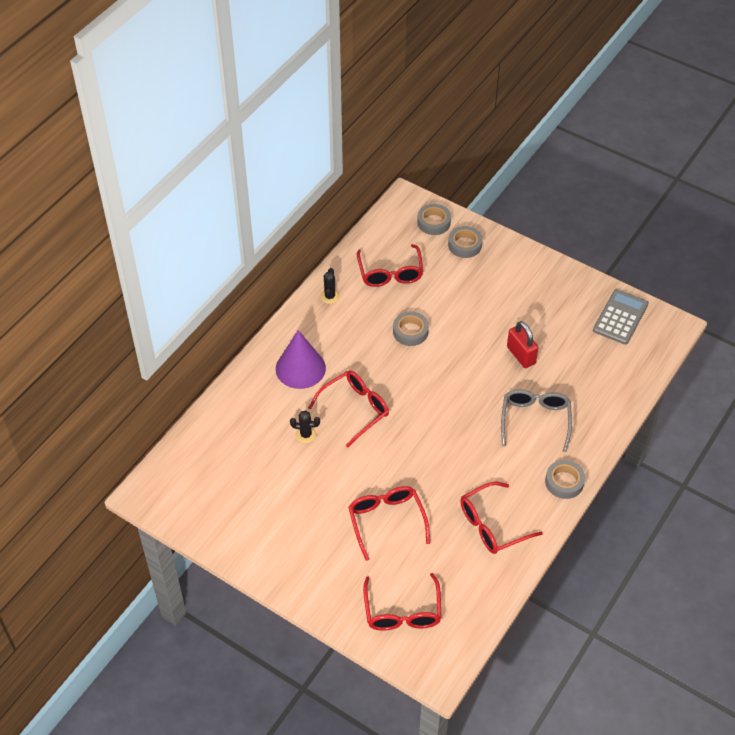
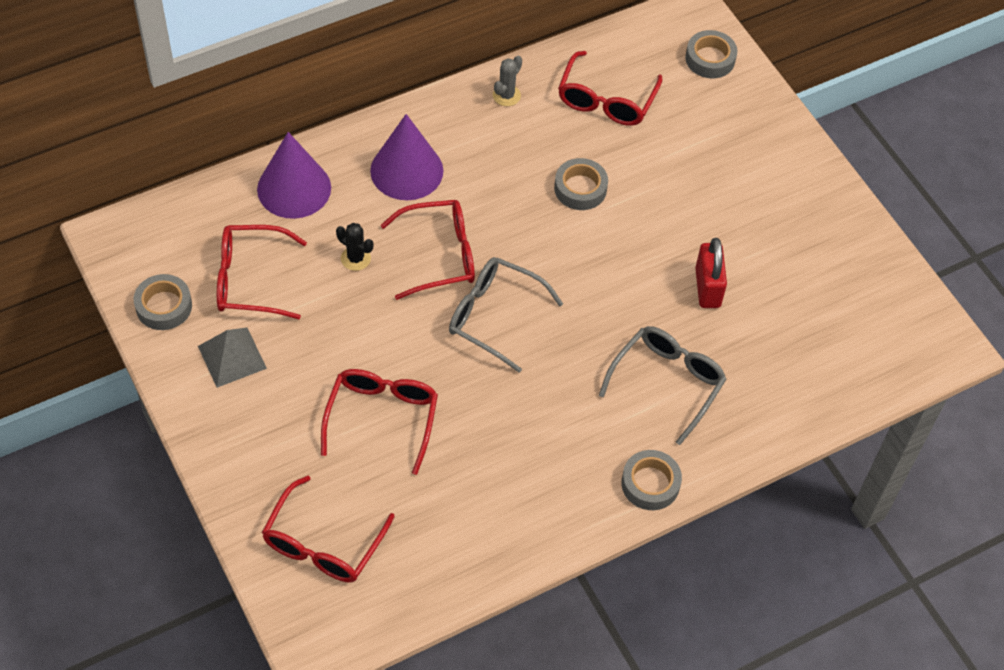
camera: 25 degrees right, 5 degrees up
black cactus [320,268,340,304] -> grey cactus [493,56,522,106]
grey tape [448,226,483,258] -> grey tape moved to [134,274,192,330]
red glasses [460,481,543,554] -> red glasses moved to [217,225,307,320]
grey calculator [593,289,649,345] -> none
none -> grey pyramid [198,328,267,388]
none -> purple cone [257,132,331,219]
none -> grey glasses [449,257,563,373]

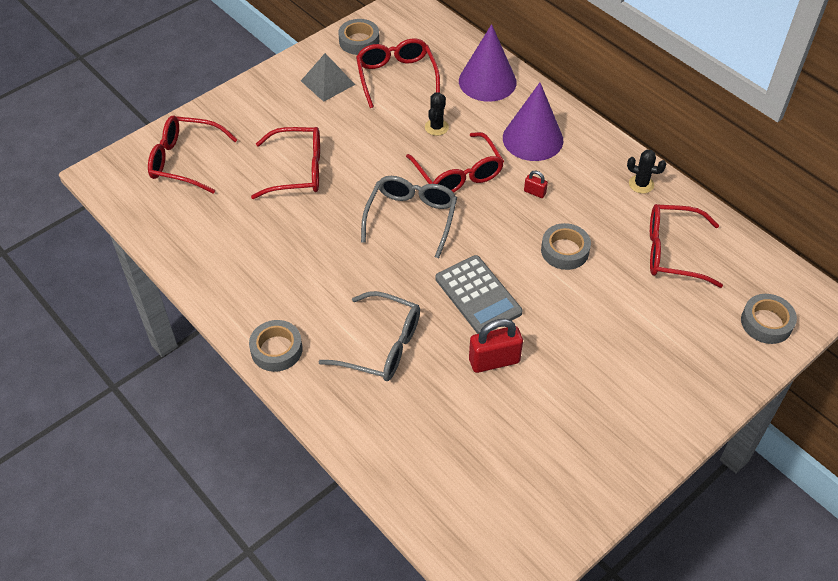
camera: 80 degrees right, 5 degrees down
grey cactus [493,56,522,106] -> black cactus [627,150,666,193]
none -> grey calculator [435,255,523,334]
none -> red padlock [524,170,548,198]

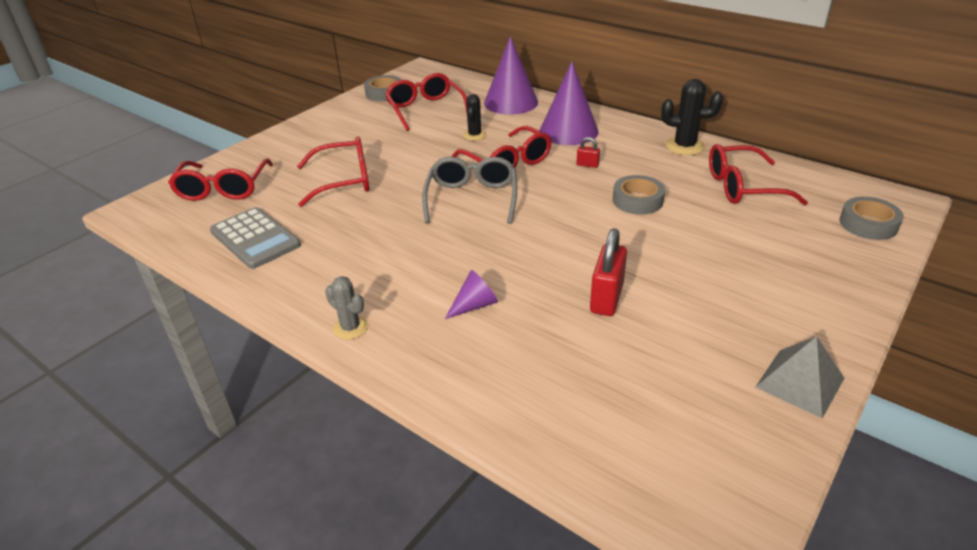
camera: 10 degrees left, 15 degrees down
red glasses [148,116,238,194] -> red glasses turned 90 degrees counterclockwise [168,159,273,201]
grey tape [249,320,303,372] -> grey cactus [325,276,368,340]
grey pyramid [301,53,355,102] -> grey pyramid moved to [756,336,844,418]
grey glasses [318,291,420,381] -> purple cone [445,270,498,319]
grey calculator [435,255,523,334] -> grey calculator moved to [210,207,301,269]
red padlock [469,319,523,373] -> red padlock turned 45 degrees counterclockwise [590,228,627,316]
black cactus [627,150,666,193] -> black cactus [661,79,723,155], size x1.54

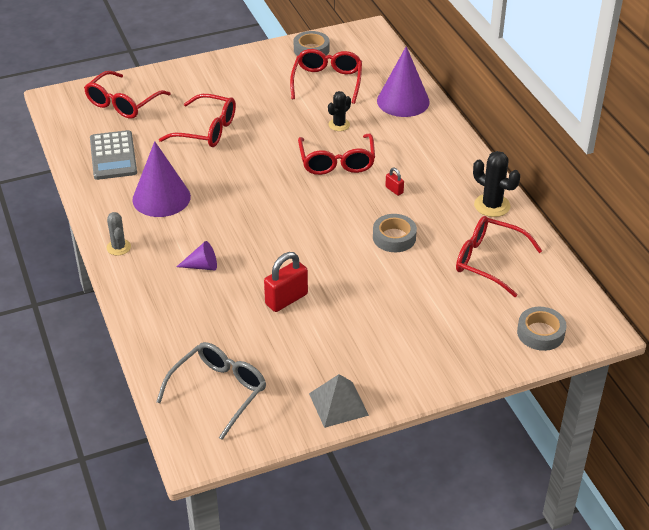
camera: 30 degrees right, 5 degrees up
grey glasses [422,157,517,224] -> grey glasses moved to [156,342,266,440]
purple cone [540,62,598,145] -> purple cone moved to [132,141,191,217]

